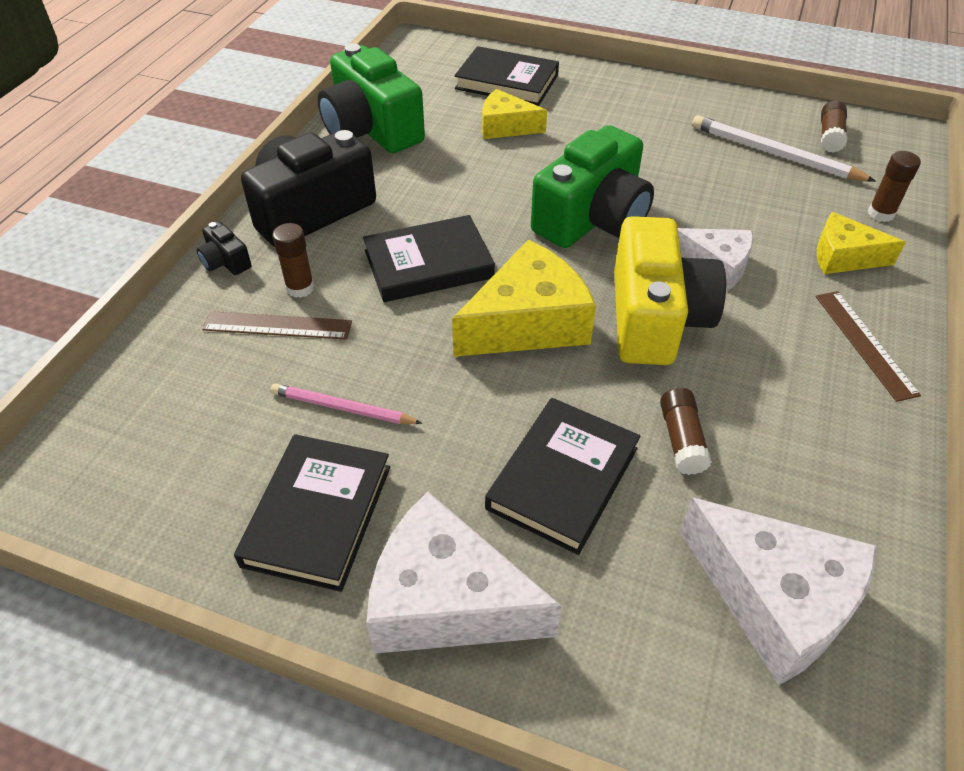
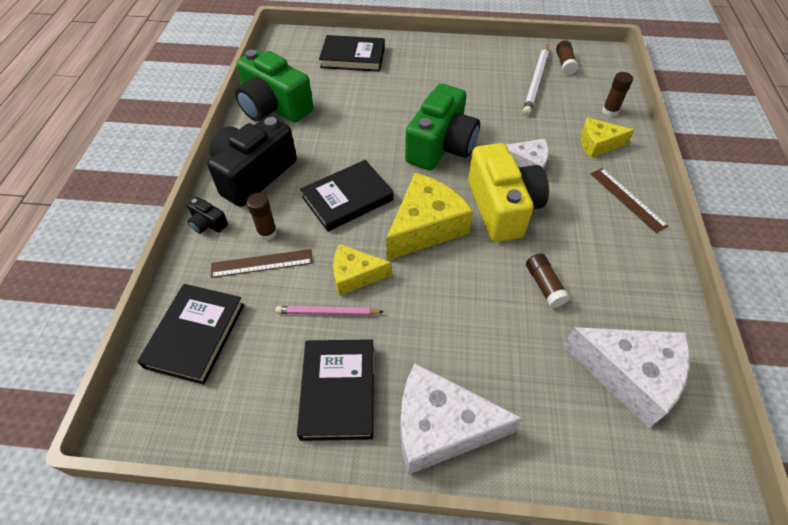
camera: 15 degrees left, 5 degrees up
yellow cheese [482,89,547,139] -> yellow cheese moved to [333,244,392,296]
black book [485,398,640,555] -> black book moved to [137,284,244,385]
white pencil [692,115,876,182] -> white pencil turned 90 degrees counterclockwise [523,45,549,116]

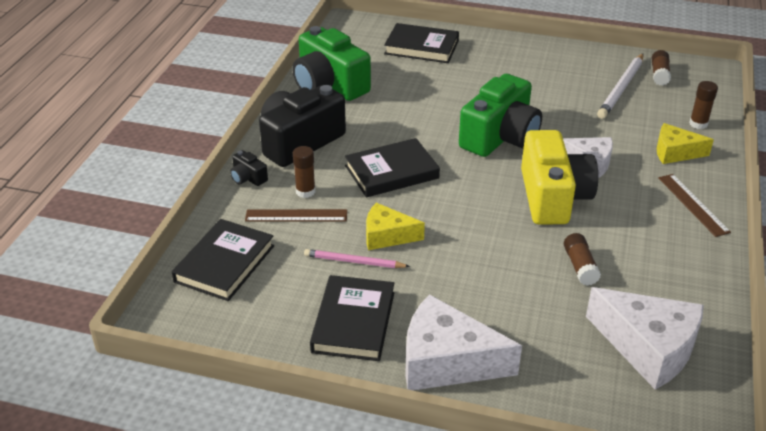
camera: 10 degrees right, 15 degrees down
yellow cheese [386,173,473,260] -> none

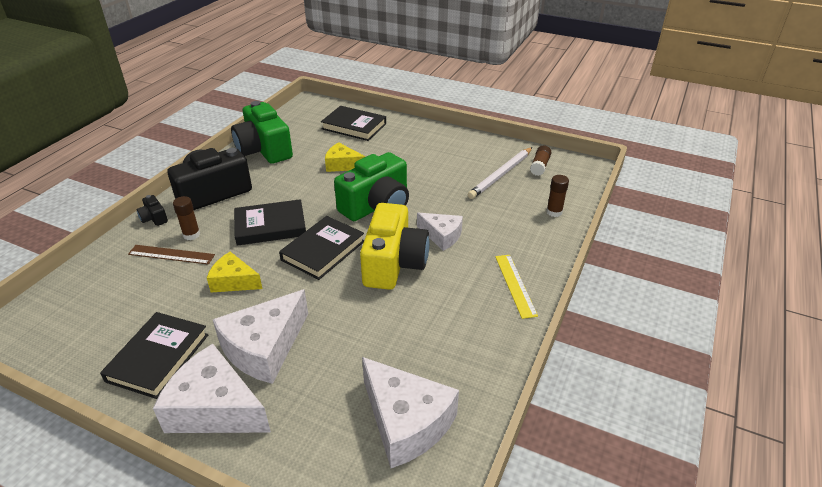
camera: 10 degrees right, 0 degrees up
black book [172,219,274,301] -> black book moved to [279,216,364,280]
pink pencil [304,249,410,268] -> none
brown glue stick [564,233,601,286] -> none
yellow cheese [657,123,714,164] -> yellow cheese moved to [325,142,365,172]
brown ruler [658,174,731,237] -> yellow ruler [495,255,538,319]
none -> white cheese [213,289,308,384]

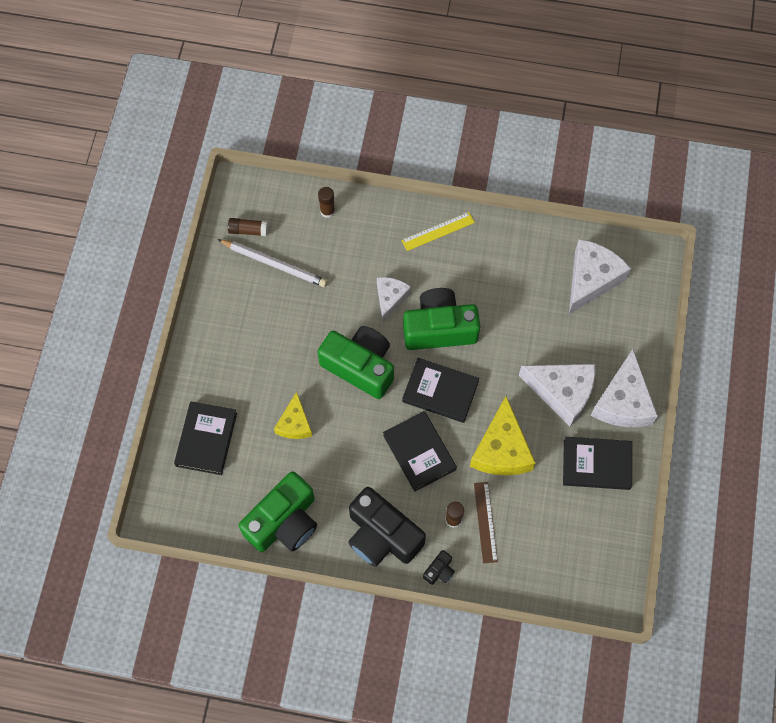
camera: 105 degrees left, 30 degrees up
yellow cheese [207,252,262,293] -> yellow cheese [470,396,535,475], size x1.67
yellow camera [360,203,429,290] -> green camera [403,288,480,350]

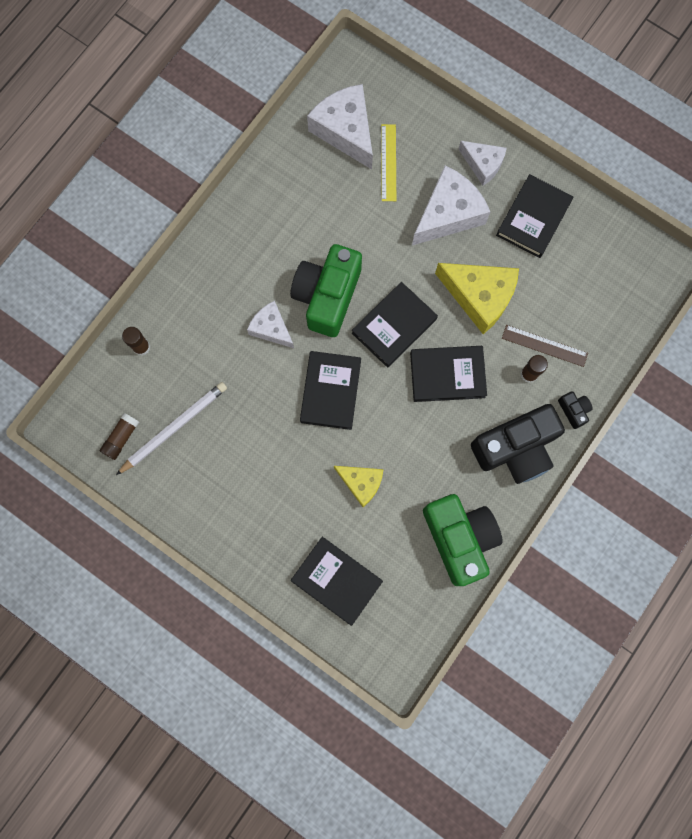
camera: 65 degrees left, 10 degrees up
green camera [317,326,394,399] -> black book [300,351,361,430]
yellow ruler [401,212,475,251] -> yellow ruler moved to [381,124,396,201]
white cheese [591,349,658,427] -> white cheese [458,141,507,186], size x0.60

